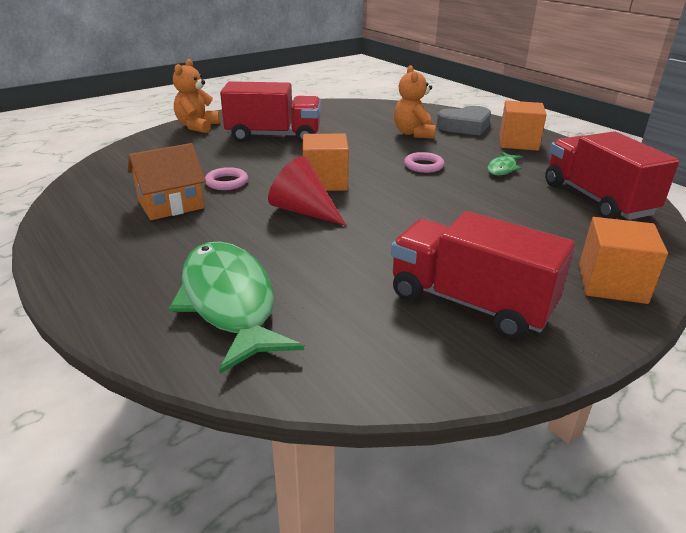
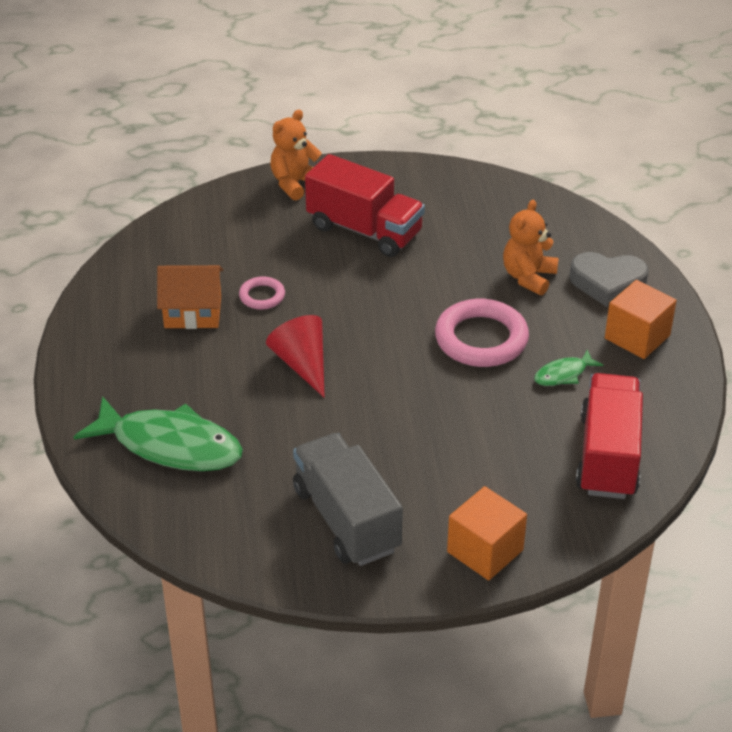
camera: 30 degrees right, 10 degrees up
green fish [169,242,304,374] -> green fish turned 105 degrees clockwise [74,396,243,471]
orange cube [303,134,349,191] -> none
red truck [391,211,575,339] -> grey truck [293,433,403,566]
pink ring [404,152,444,173] -> pink ring [435,299,529,367], size x1.97

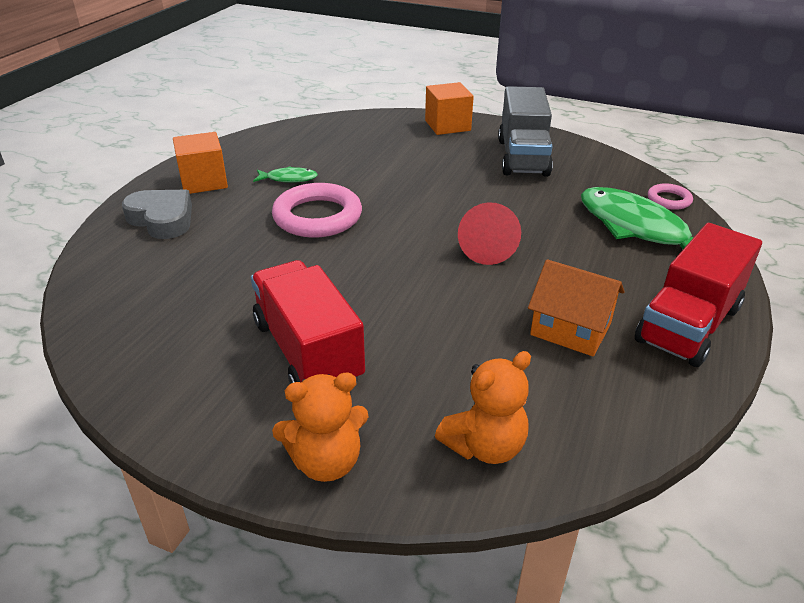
camera: 150 degrees left, 5 degrees down
pink ring [239,276,285,310] -> pink ring moved to [648,183,693,210]
orange teddy bear [503,200,559,295] -> orange teddy bear moved to [435,351,531,464]
red truck [576,373,643,499] -> red truck moved to [635,223,762,367]

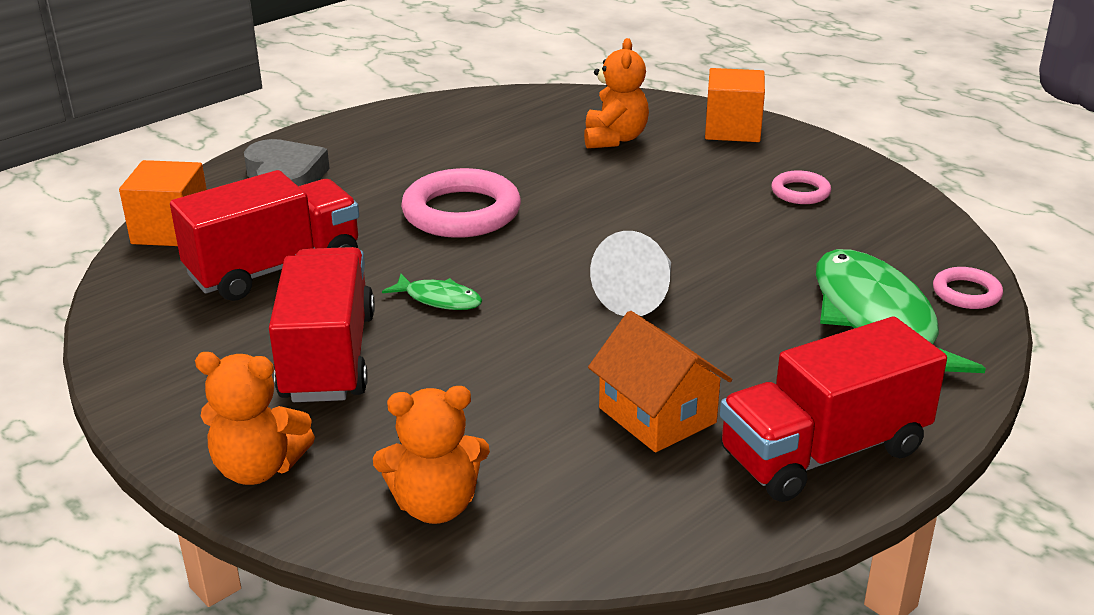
camera: 25 degrees right, 5 degrees down
orange cube [173,132,228,194] -> orange cube moved to [119,160,207,246]
green fish [253,166,318,183] -> green fish moved to [382,274,482,310]
red cone [458,202,521,265] -> white cone [590,231,671,316]
grey truck [498,86,553,177] -> pink ring [771,170,831,204]
none -> red truck [170,170,359,301]
none -> orange teddy bear [584,38,649,149]

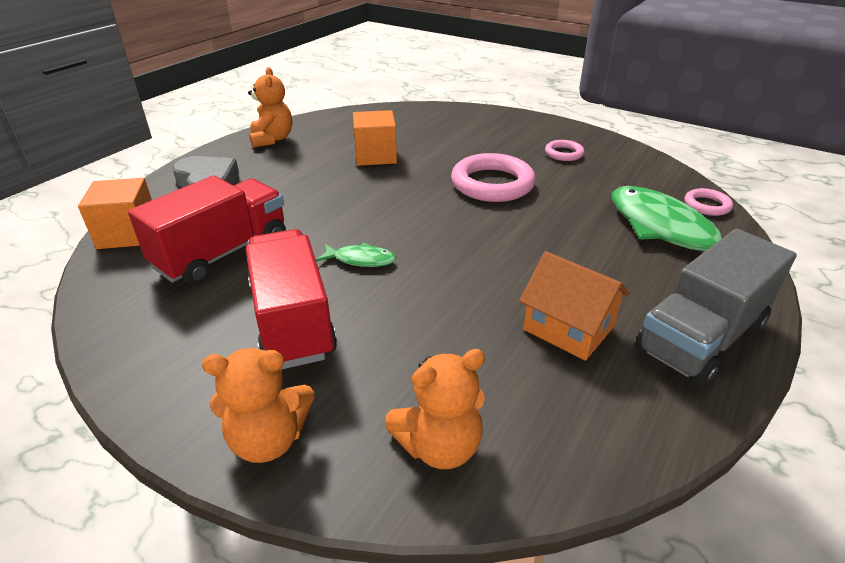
camera: 15 degrees left, 5 degrees up
pink ring [401,168,521,238] -> pink ring moved to [451,153,536,202]
orange teddy bear [584,38,649,149] -> orange teddy bear moved to [248,67,292,148]
white cone [590,231,671,316] -> none
orange cube [705,68,765,142] -> orange cube moved to [353,110,397,166]
red truck [720,317,947,502] -> grey truck [635,229,797,387]

